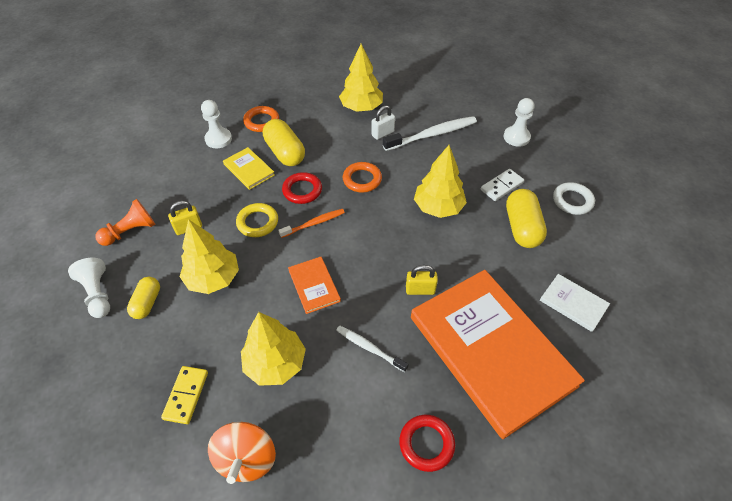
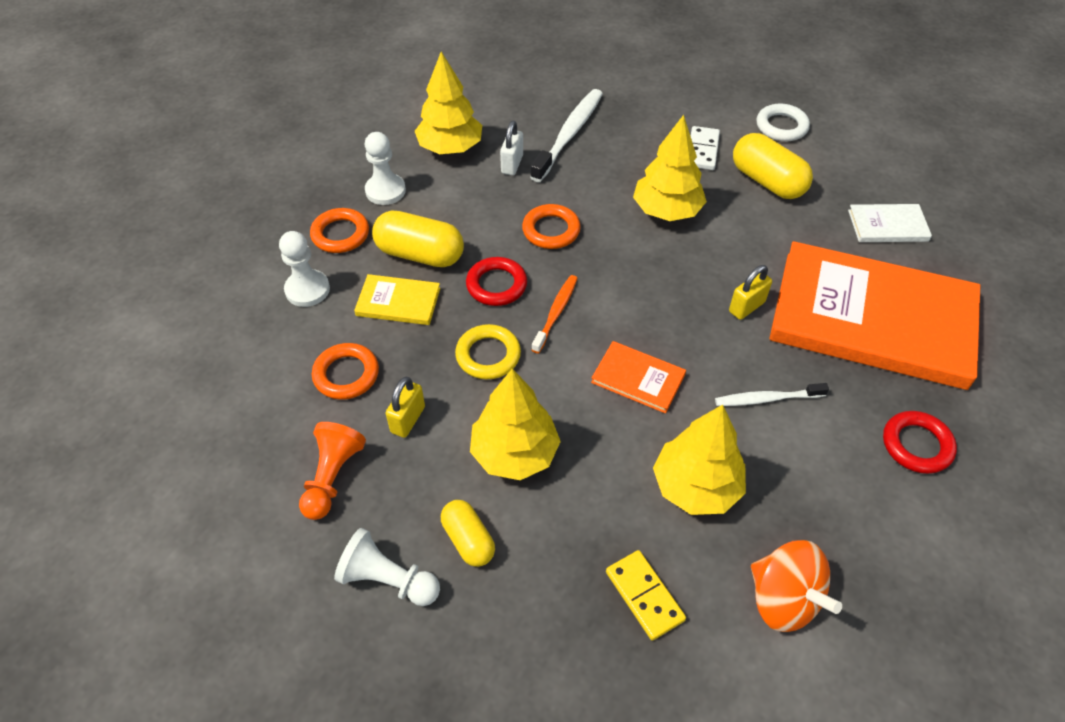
camera: 40 degrees left, 0 degrees up
white pawn [504,98,535,147] -> white pawn moved to [365,132,406,205]
none -> orange ring [312,343,379,400]

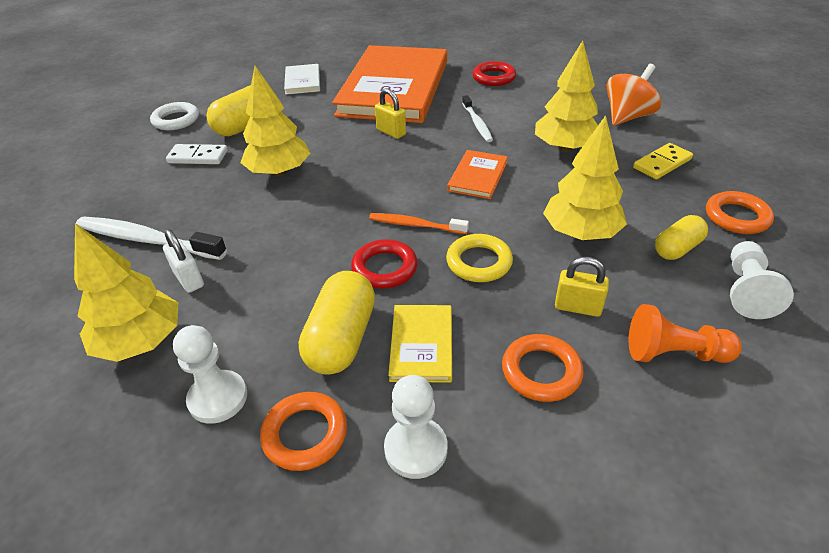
camera: 95 degrees left, 10 degrees down
white padlock [500,121,523,175] -> white padlock turned 45 degrees clockwise [163,229,204,293]
orange ring [522,204,581,249] -> orange ring moved to [706,191,774,234]

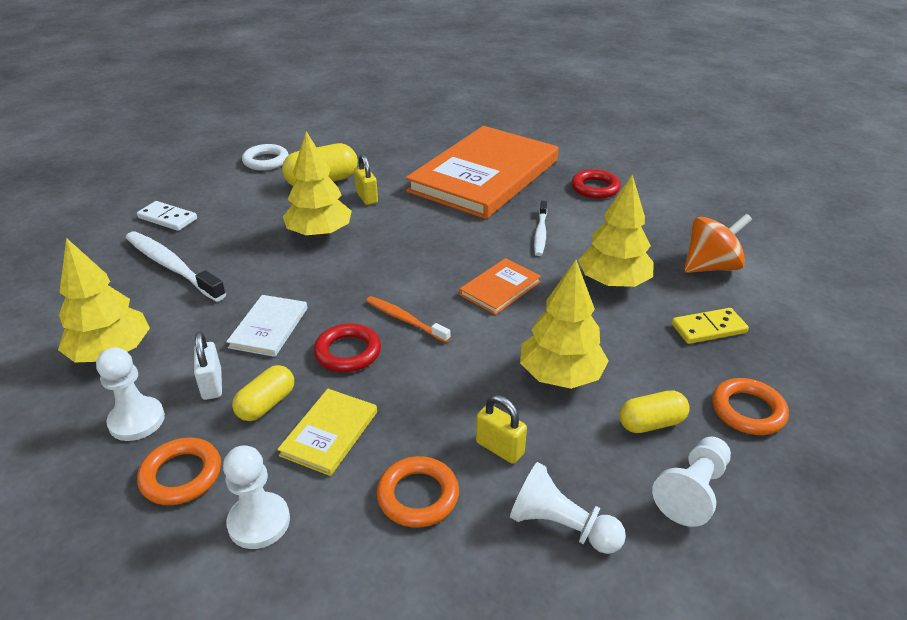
camera: 20 degrees right, 5 degrees down
white padlock [163,229,204,293] -> white padlock moved to [194,332,222,400]
white domino [166,144,228,164] -> white domino moved to [137,201,197,231]
white book [284,64,320,95] -> white book moved to [226,295,307,357]
yellow capsule [299,271,375,375] -> yellow capsule [232,365,294,421], size x0.62
yellow padlock [375,88,406,139] -> yellow padlock moved to [354,154,378,205]
yellow ring [446,234,513,282] -> none
orange pawn [629,304,742,363] -> white pawn [510,462,626,554]

